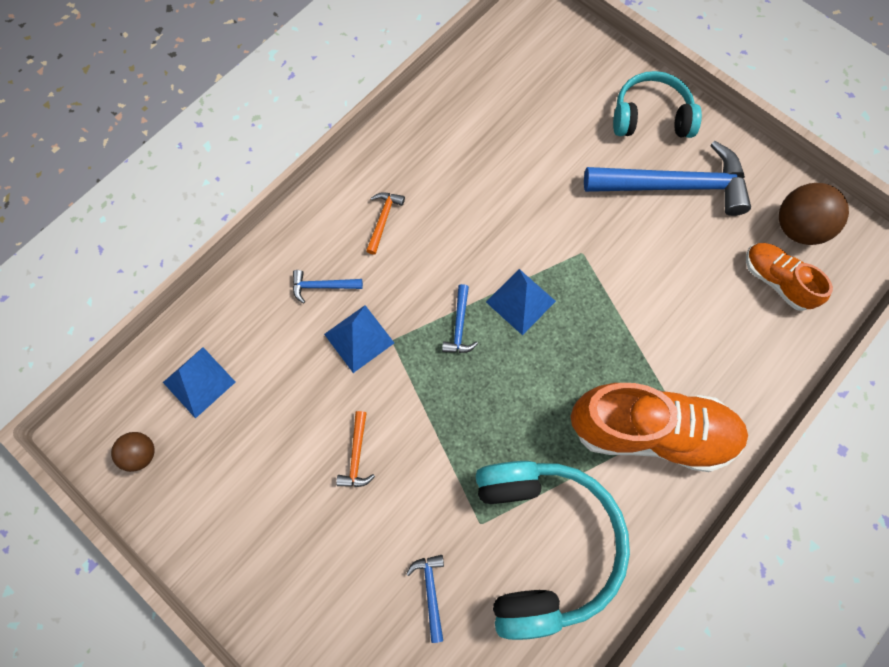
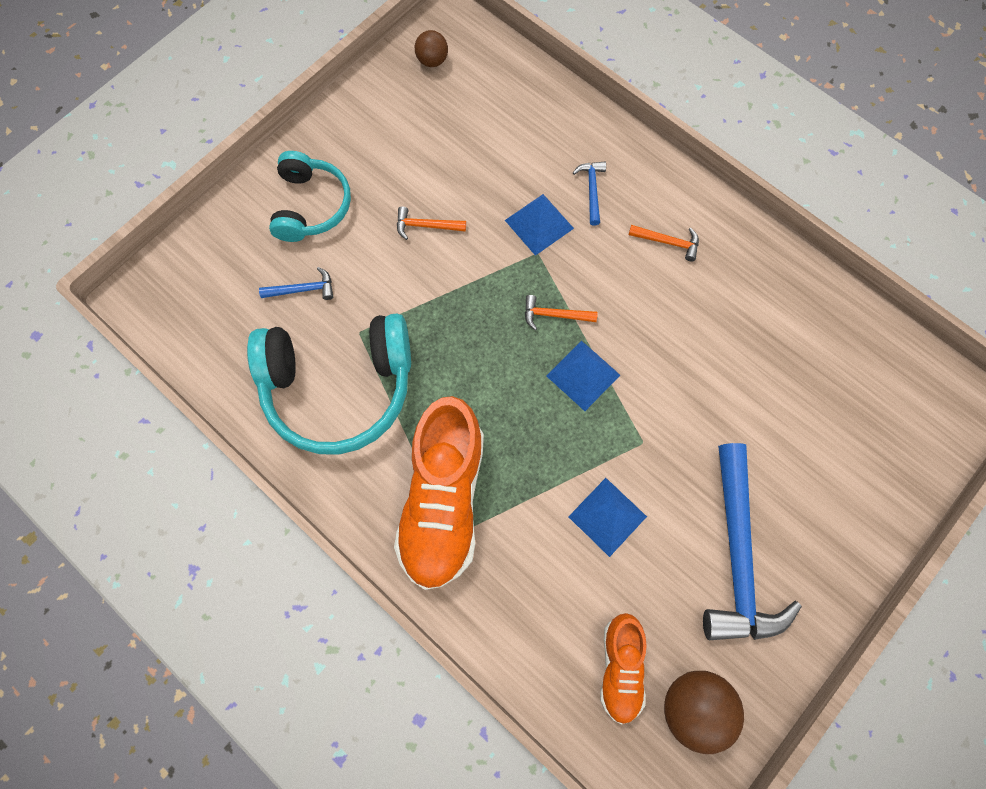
camera: 90 degrees right, 0 degrees up
blue pyramid [163,347,235,419] -> blue pyramid moved to [568,478,647,557]
blue hammer [442,284,478,353] -> orange hammer [525,295,598,330]
turquoise headphones [613,71,702,138] -> turquoise headphones moved to [269,151,351,242]
orange shoe [746,243,833,311] -> orange shoe turned 135 degrees clockwise [600,613,647,725]

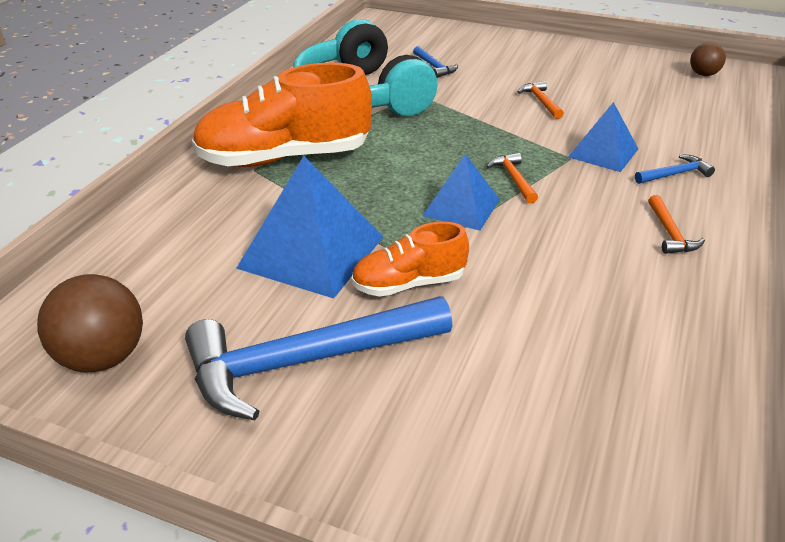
camera: 70 degrees right, 35 degrees down
turquoise headphones [269,151,351,242] -> none
blue pyramid [568,478,647,557] -> blue pyramid [236,156,383,299], size x1.65
orange shoe [600,613,647,725] -> orange shoe moved to [351,222,469,297]

